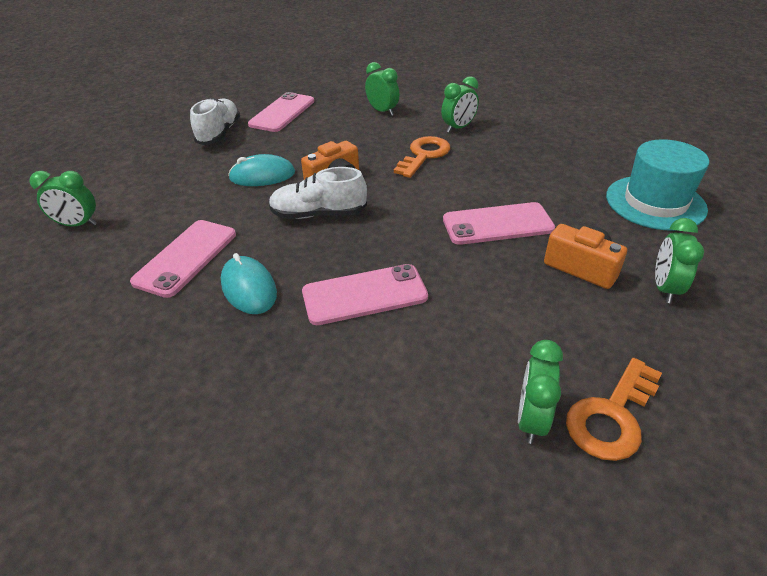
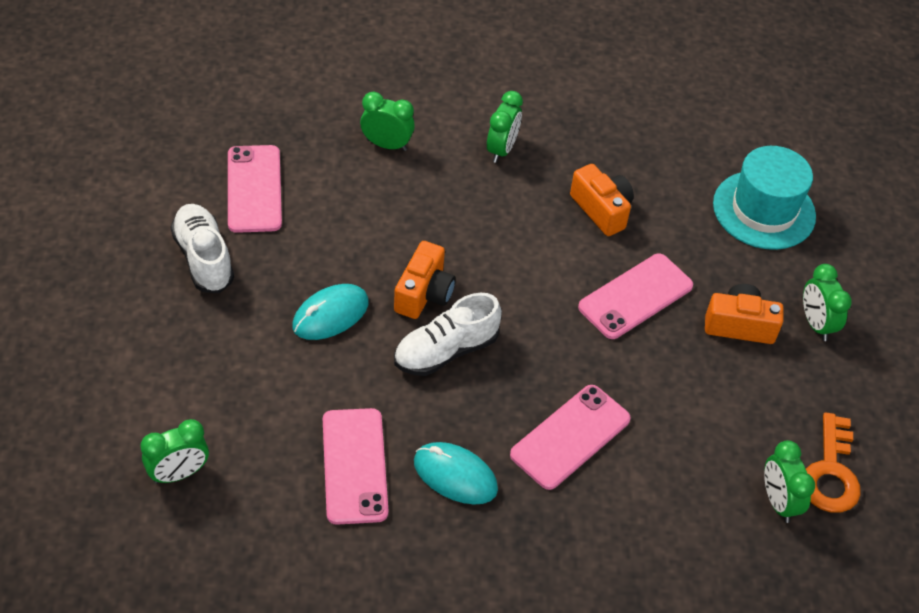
camera: 35 degrees left, 10 degrees up
orange key [394,136,450,178] -> none
none -> orange camera [570,164,634,236]

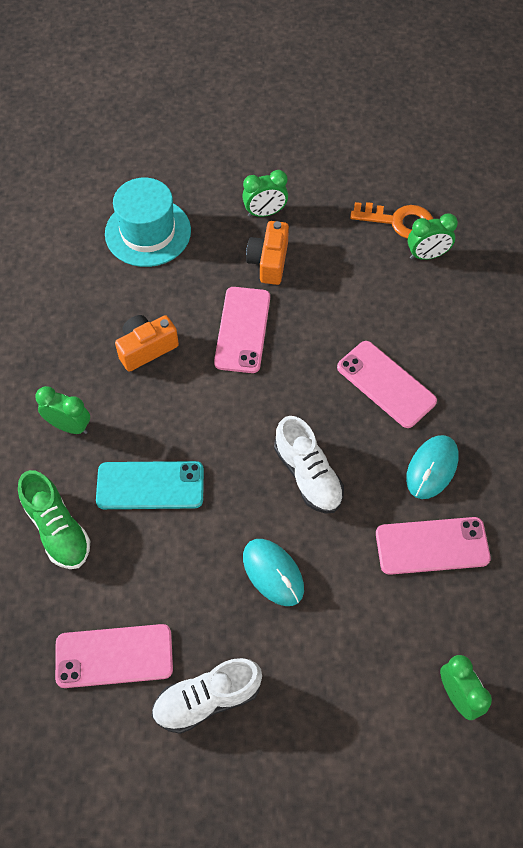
camera: 85 degrees left, 10 degrees up
green clock [360,92,415,151] -> green shoe [18,470,90,569]
orange camera [394,241,456,319] -> none
pink phone [578,254,693,339] -> pink phone turned 45 degrees clockwise [214,287,270,373]
none -> turquoise phone [96,461,204,509]

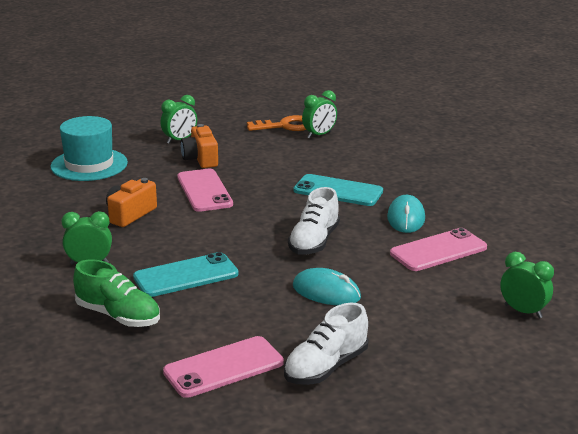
camera: 25 degrees left, 35 degrees down
white shoe [274,416,344,514] -> white shoe turned 75 degrees clockwise [288,187,340,255]
pink phone [337,341,437,428] -> turquoise phone [294,174,383,206]

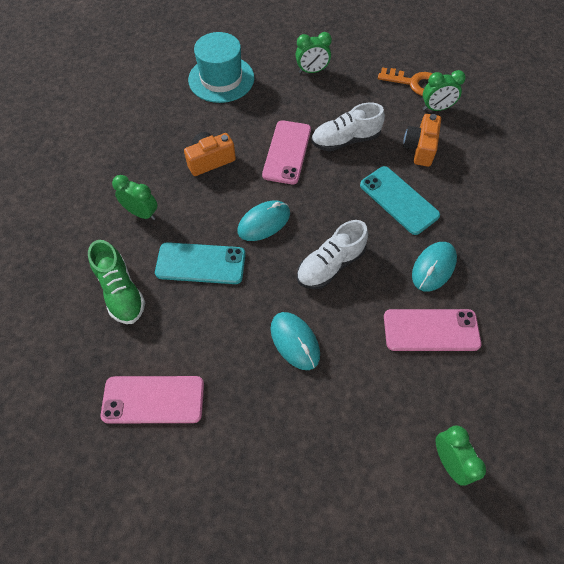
camera: 30 degrees right, 35 degrees up
orange camera [181,124,218,168] -> orange camera moved to [403,114,441,167]
white shoe [284,303,368,385] -> white shoe moved to [311,103,385,151]
none -> turquoise mouse [237,201,290,241]

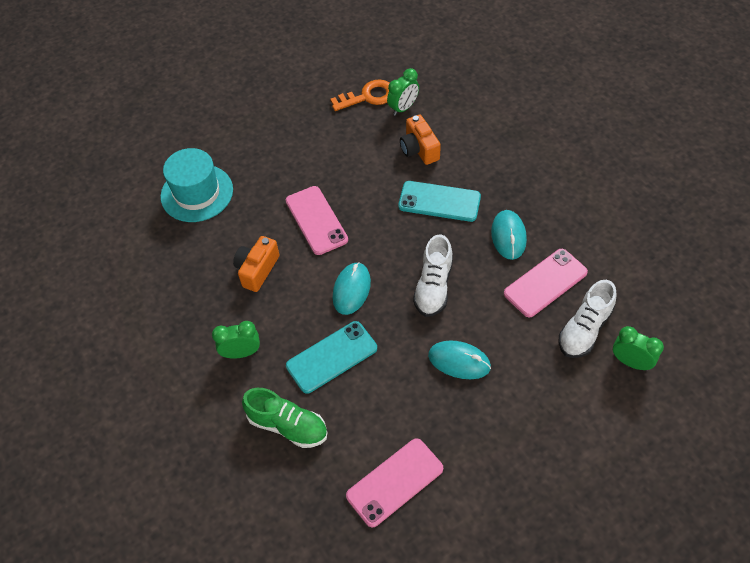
camera: 35 degrees left, 5 degrees down
green clock [296,32,332,73] -> none
white shoe [311,103,385,151] -> white shoe moved to [559,280,617,358]

